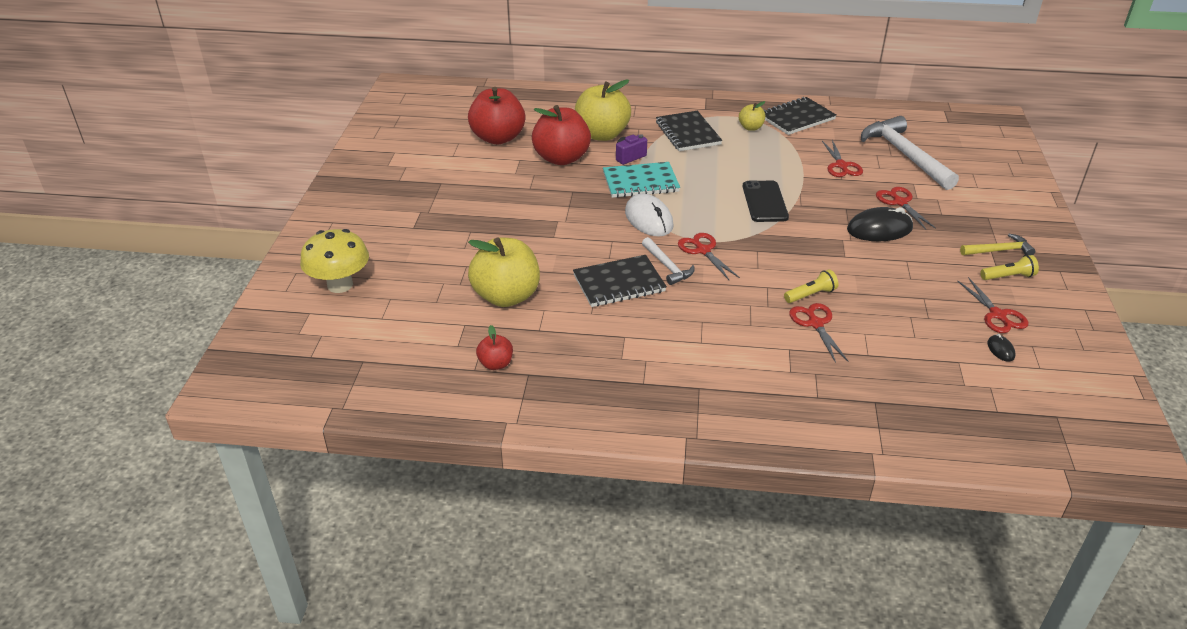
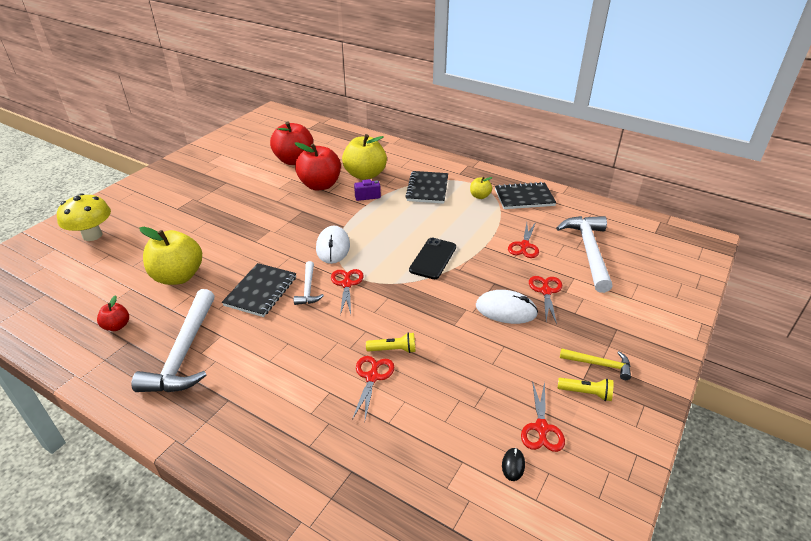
camera: 25 degrees right, 0 degrees up
black notebook [573,255,667,307] -> black notebook turned 75 degrees counterclockwise [222,263,296,317]
turquoise notebook [603,162,680,198] -> none
black mouse [847,207,913,241] -> white mouse [476,290,538,324]
none -> white hammer [131,289,215,392]

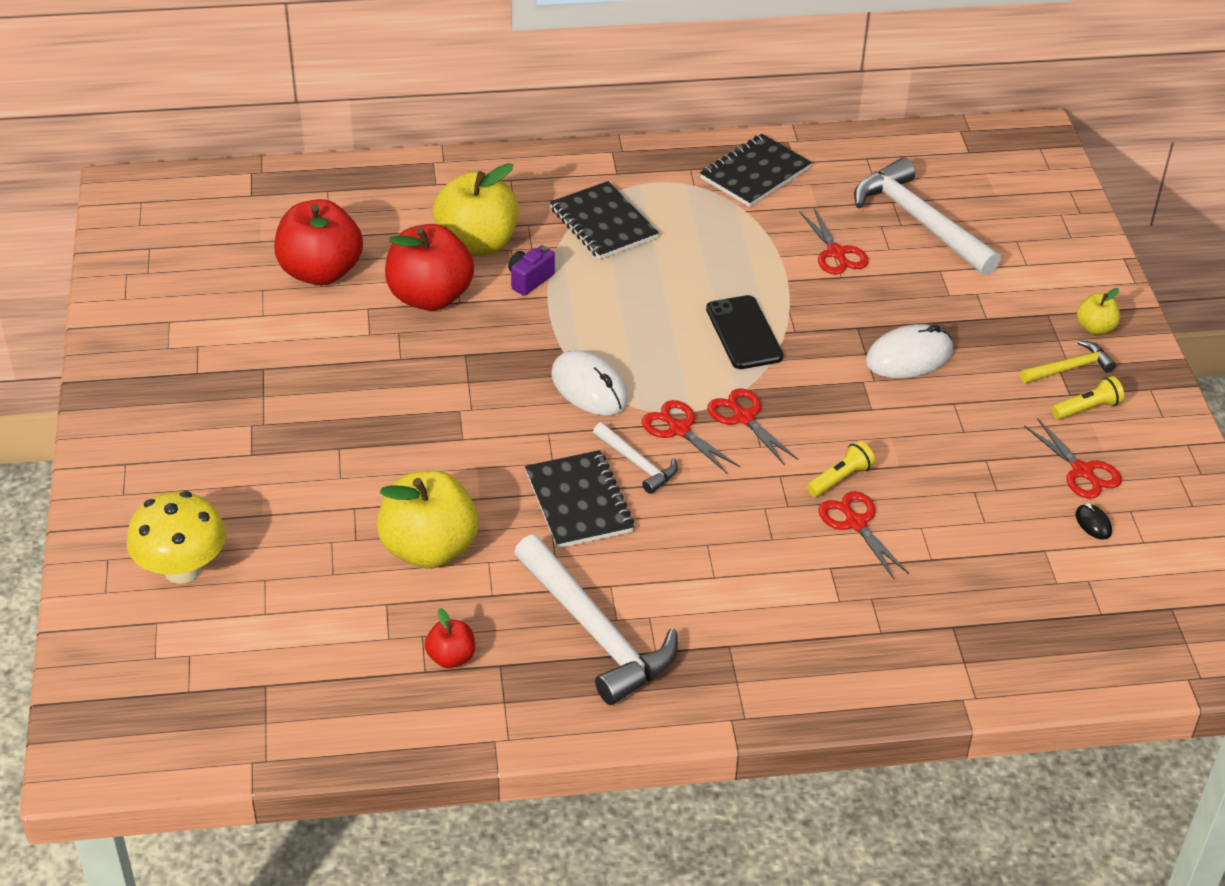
camera: 40 degrees left, 5 degrees up
yellow apple [470,177,493,199] -> yellow apple moved to [1077,288,1120,335]
red scissors [529,276,562,324] -> red scissors moved to [707,388,798,465]

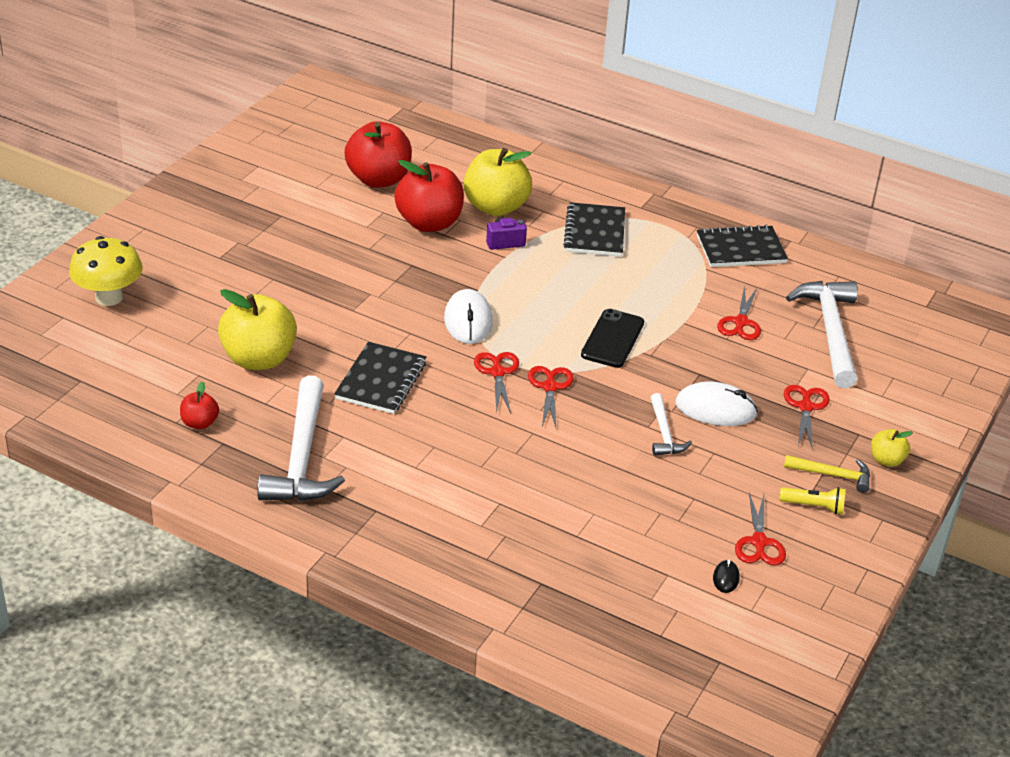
camera: 35 degrees right, 5 degrees down
white hammer [593,422,678,494] -> white hammer moved to [650,393,692,456]
yellow flashlight [807,441,875,497] -> none
red scissors [818,491,909,579] -> red scissors moved to [784,385,830,450]

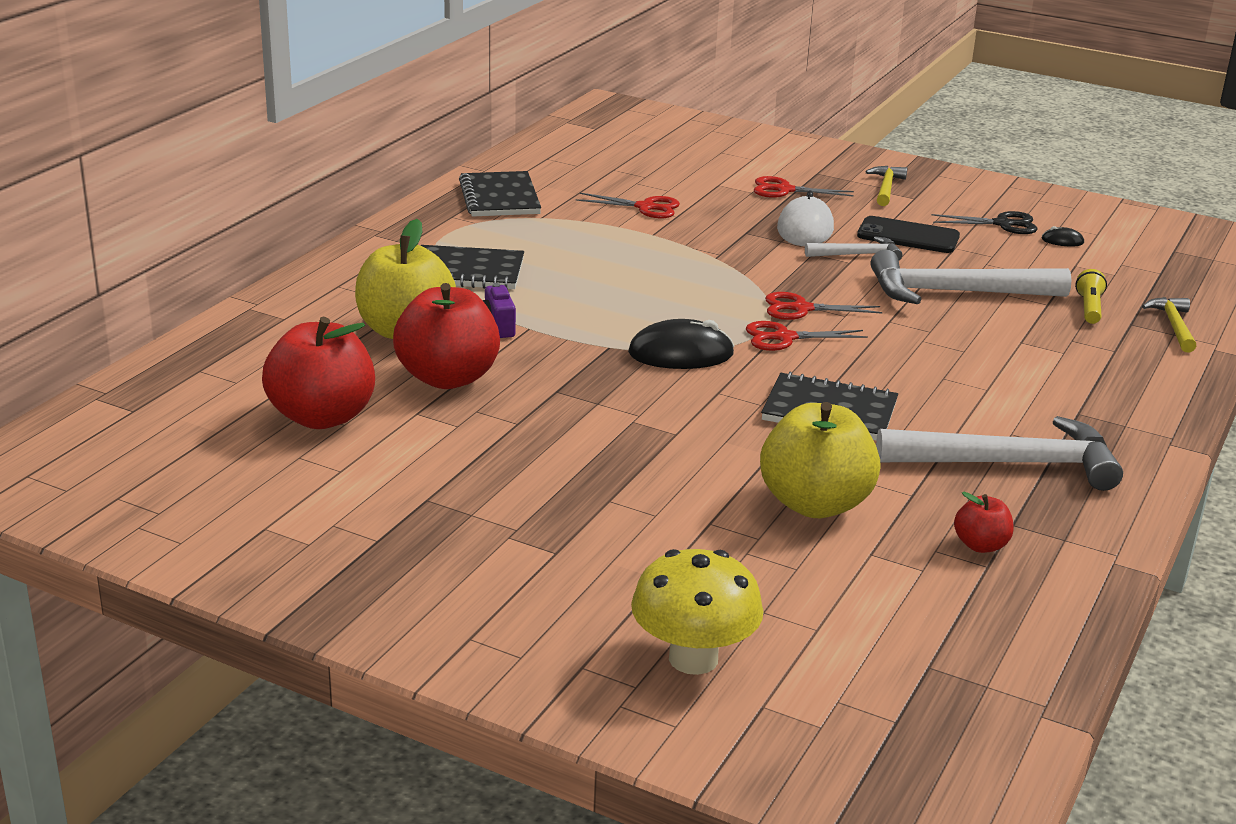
camera: 90 degrees left, 10 degrees down
white mouse [444,289,493,344] -> black mouse [628,319,734,369]
black phone [581,309,644,368] -> black phone moved to [857,216,960,253]
red scissors [735,493,786,566] -> black scissors [932,211,1037,234]
yellow flashlight [780,487,846,514] -> yellow flashlight moved to [1075,269,1107,324]
white hammer [786,281,858,388] -> white hammer moved to [871,250,1072,304]
yellow apple [871,429,913,467] -> none
none -> yellow hammer [1142,297,1196,353]

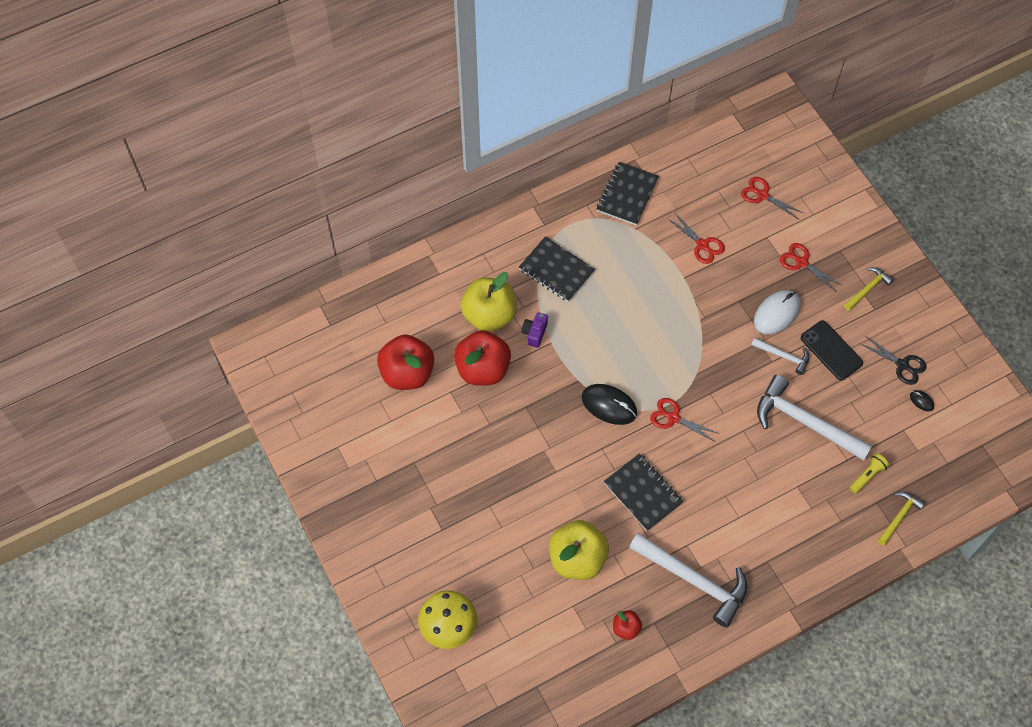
camera: 35 degrees right, 35 degrees up
red scissors [765,292,883,320] -> red scissors moved to [741,177,803,219]

